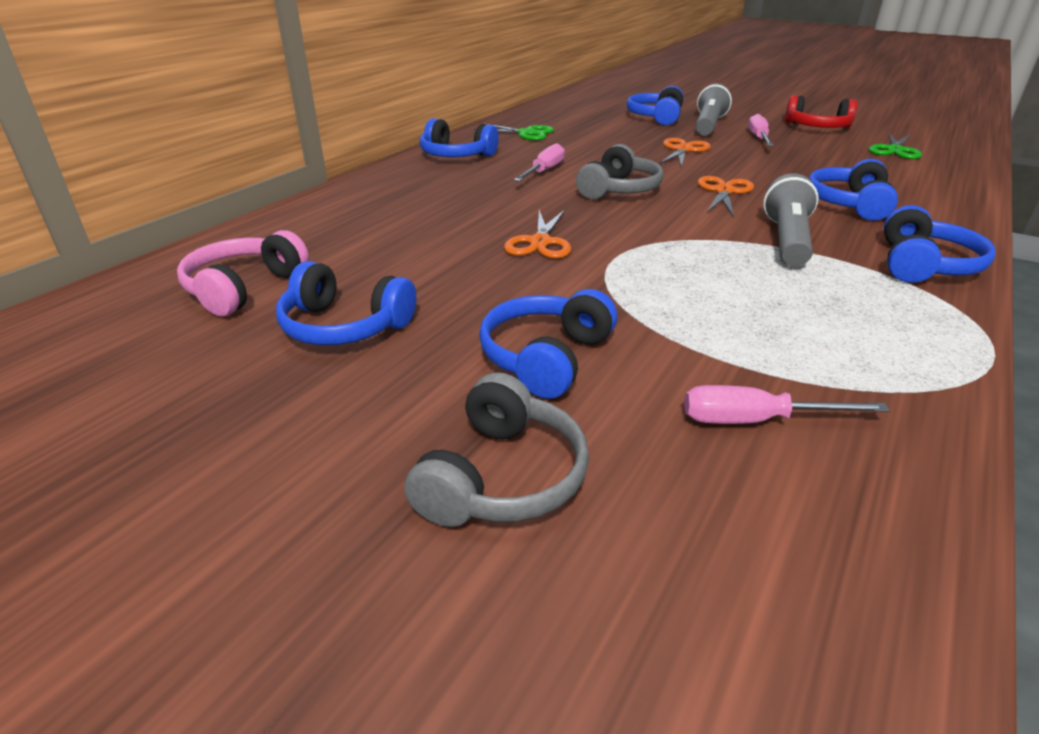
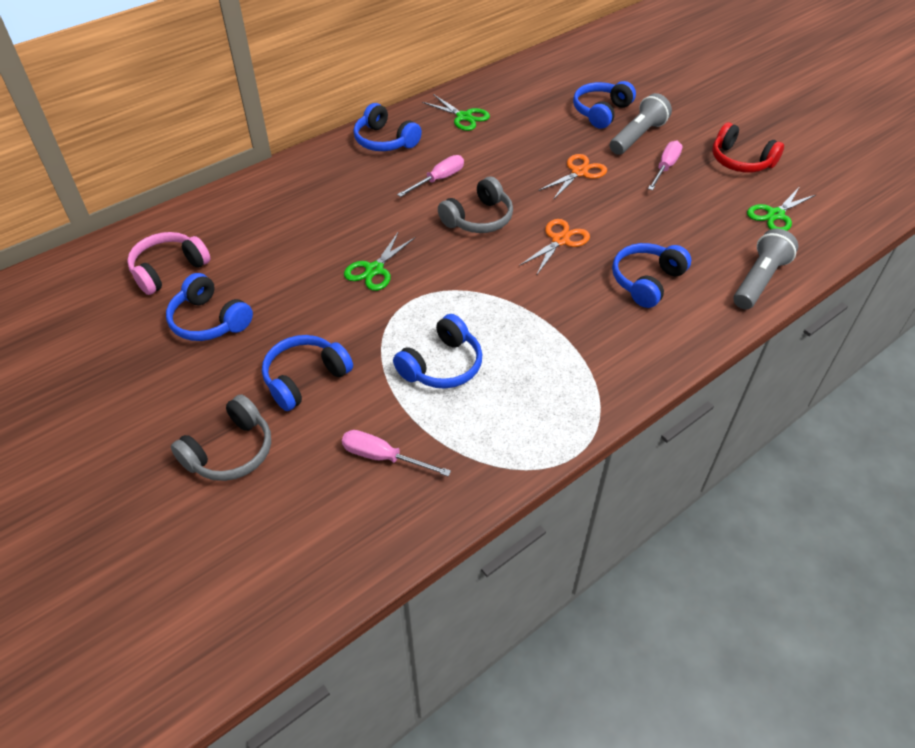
camera: 20 degrees right, 15 degrees up
orange scissors [504,210,571,259] -> green scissors [344,231,416,291]
grey flashlight [763,174,819,267] -> grey flashlight moved to [733,229,798,309]
blue headphones [884,205,996,283] -> blue headphones moved to [393,314,482,389]

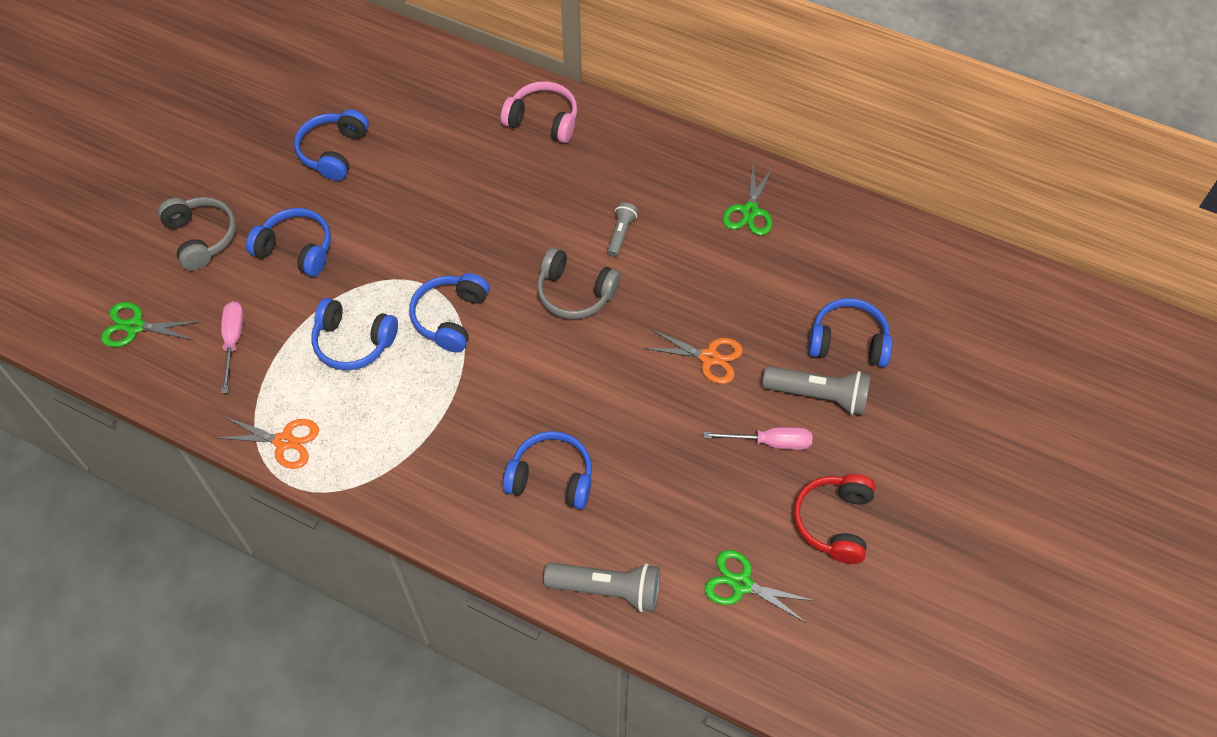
camera: 65 degrees right, 10 degrees up
pink headphones [127,232,211,295] -> pink headphones moved to [501,81,577,143]
grey headphones [171,394,271,481] -> grey headphones turned 135 degrees counterclockwise [158,197,236,271]
green scissors [344,231,416,291] -> green scissors moved to [101,302,201,347]
blue headphones [354,103,422,151] -> blue headphones moved to [409,273,489,352]
pink screwdriver [397,155,464,197] -> grey flashlight [607,202,638,257]
orange scissors [519,219,590,276] -> orange scissors moved to [216,417,319,469]

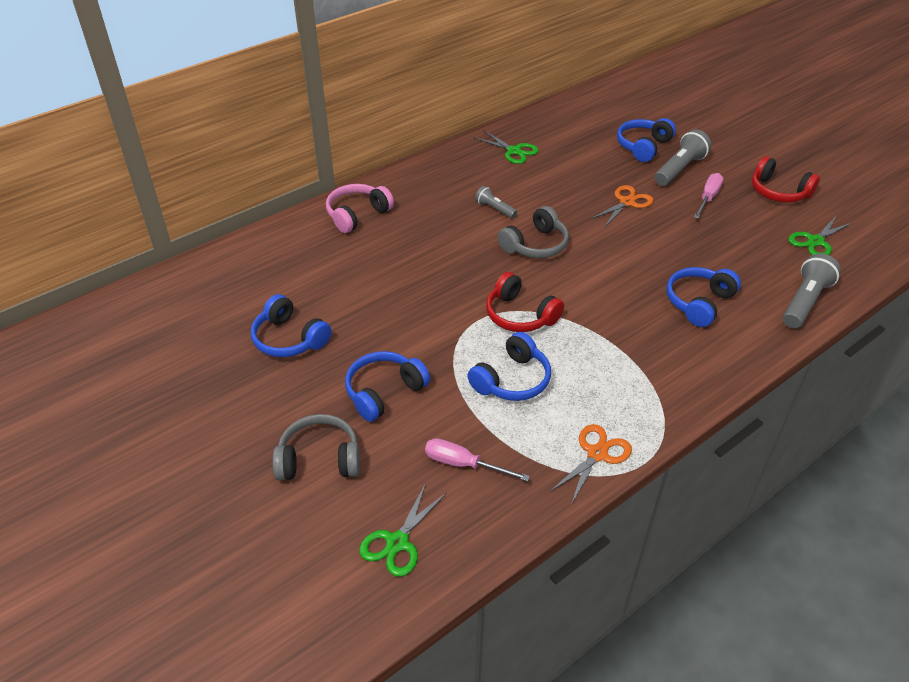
camera: 65 degrees left, 15 degrees down
blue headphones [409,273,489,352] -> red headphones [486,272,564,332]

